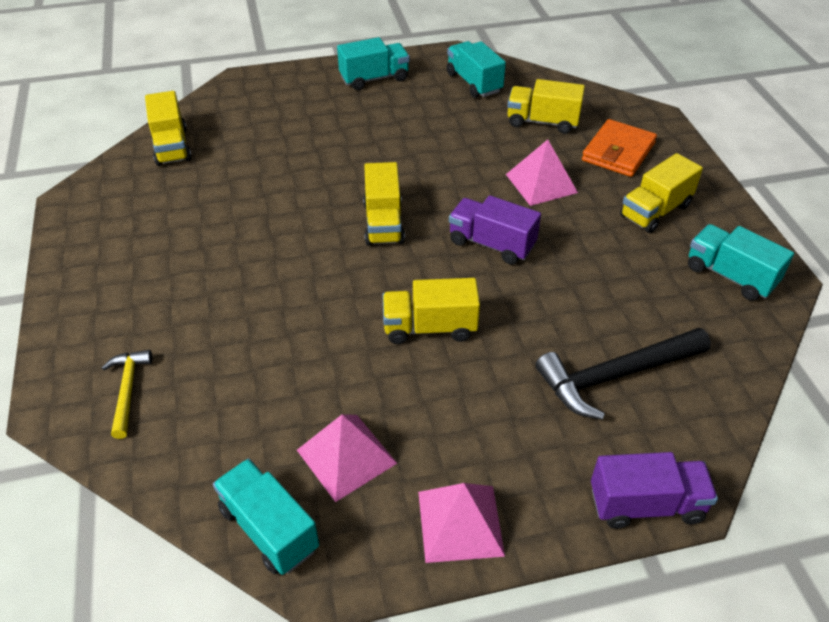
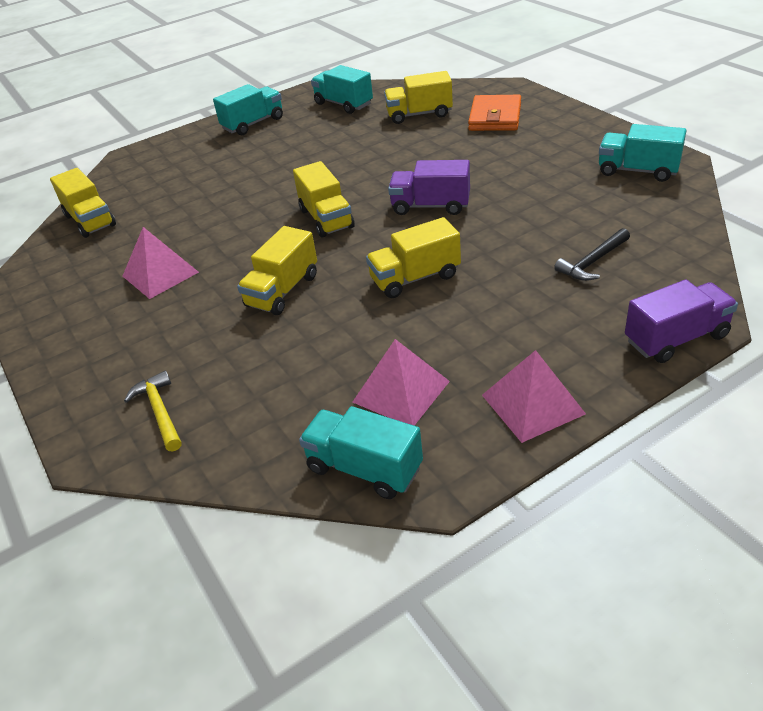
camera: 15 degrees left, 5 degrees down
pink pyramid [506,140,578,206] -> pink pyramid moved to [123,227,199,299]
black hammer [535,328,711,420] -> black hammer [554,228,630,281], size x0.57
yellow truck [620,153,703,233] -> yellow truck moved to [237,226,317,315]

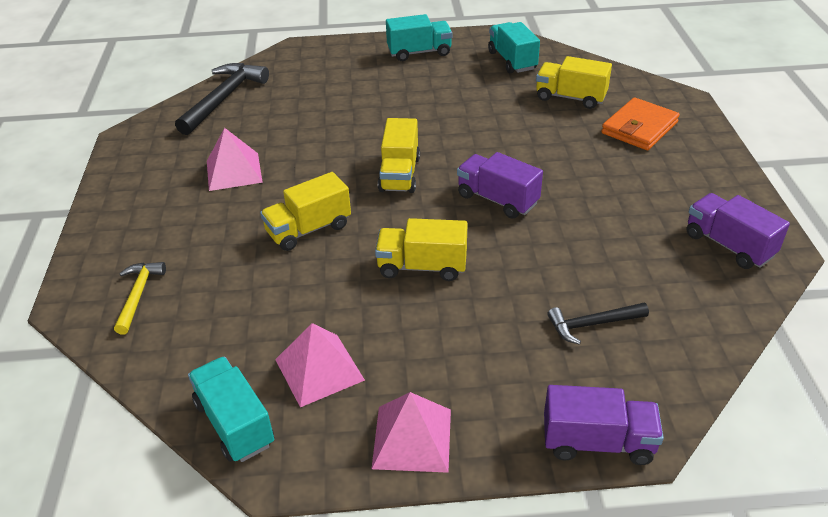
camera: 25 degrees right, 0 degrees up
yellow truck [50,168,116,238] -> black hammer [175,63,269,135]
turquoise truck [599,124,687,182] -> purple truck [687,193,790,269]

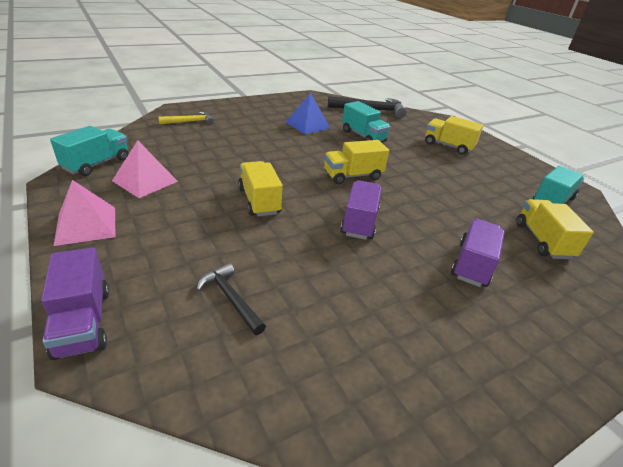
camera: 60 degrees right, 5 degrees down
pink pyramid [207,128,263,191] -> blue pyramid [286,93,330,134]
yellow truck [260,172,351,251] -> yellow truck moved to [425,116,483,155]
turquoise truck [386,14,452,61] -> turquoise truck moved to [342,101,391,142]
orange wallet [601,97,680,150] -> none
purple truck [687,193,790,269] -> purple truck moved to [451,218,505,287]

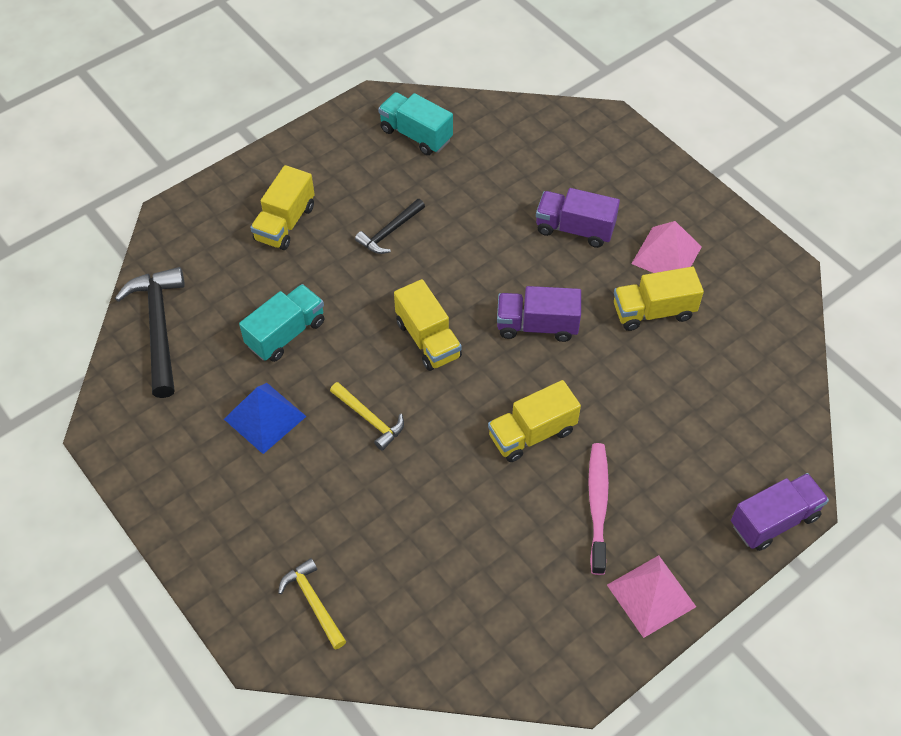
camera: 95 degrees left, 20 degrees up
turquoise truck [50,126,129,176] -> none
pink pyramid [112,140,178,198] -> pink pyramid moved to [631,221,702,273]
black hammer [196,263,266,335] -> black hammer moved to [355,199,425,254]
yellow truck [516,199,594,259] -> yellow truck moved to [614,267,704,331]
none -> yellow hammer [330,382,404,451]
none -> pink toothbrush [588,443,609,575]

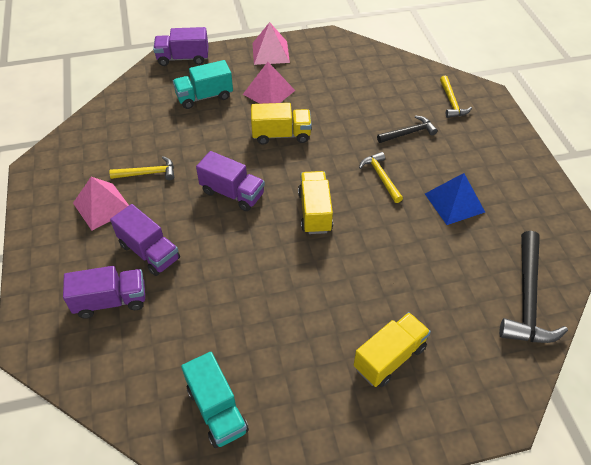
camera: 155 degrees left, 5 degrees down
turquoise truck [239,284,325,362] -> turquoise truck moved to [173,60,233,109]
black hammer [355,199,425,254] -> black hammer moved to [377,116,438,143]
pink toothbrush [588,443,609,575] -> pink pyramid [243,62,295,104]
yellow truck [614,267,704,331] -> yellow hammer [109,156,174,180]
none -> purple truck [63,266,145,319]

